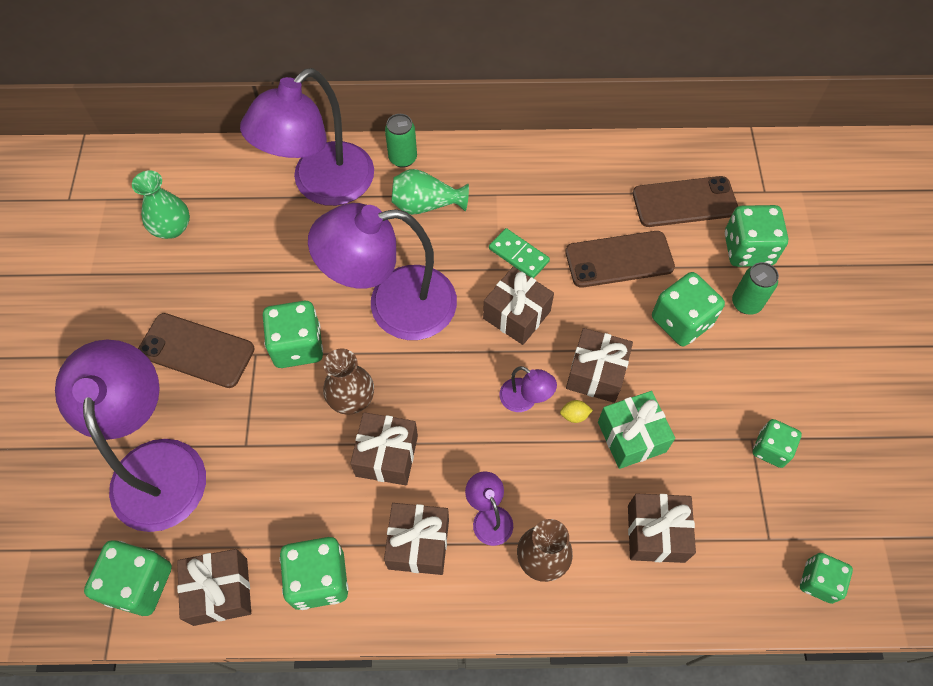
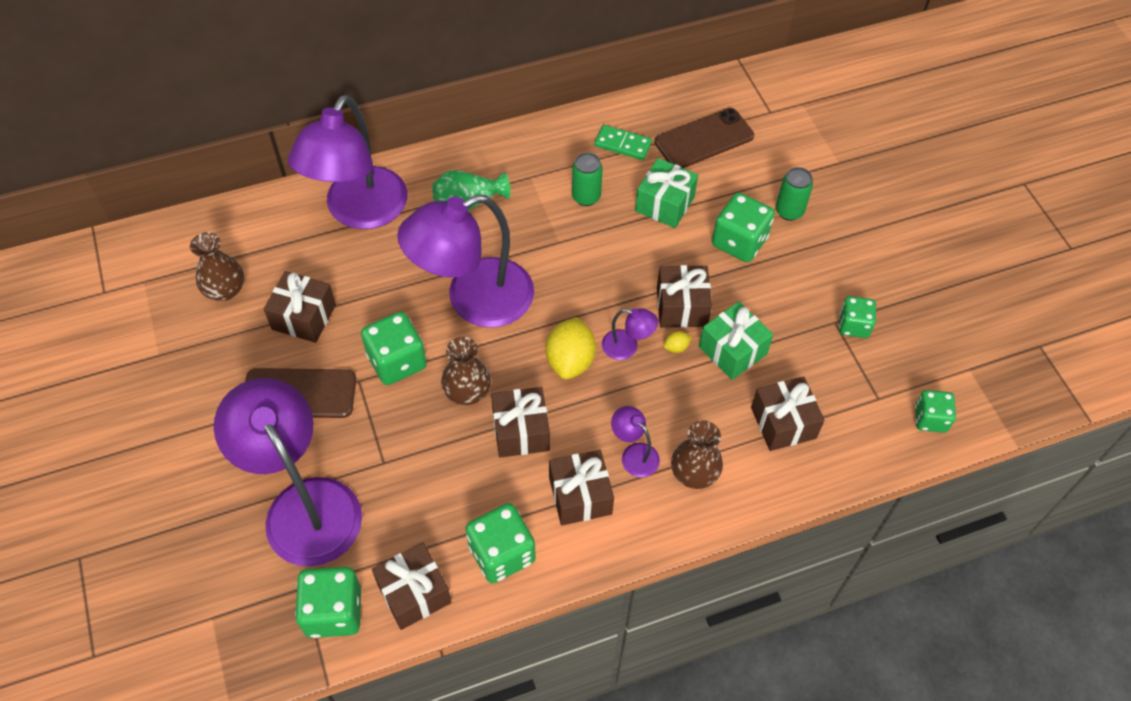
camera: 20 degrees left, 5 degrees down
green vase [132,170,190,239] -> brown vase [190,232,244,301]
green can [385,114,417,168] -> green can moved to [572,153,603,206]
brown gift [483,267,554,345] -> brown gift moved to [264,271,336,343]
green domino [489,228,550,278] -> green domino moved to [594,125,652,160]
brown phone [565,231,675,288] -> green gift [635,158,698,228]
green dice [725,205,788,267] -> none
none -> yellow lemon [546,317,596,379]

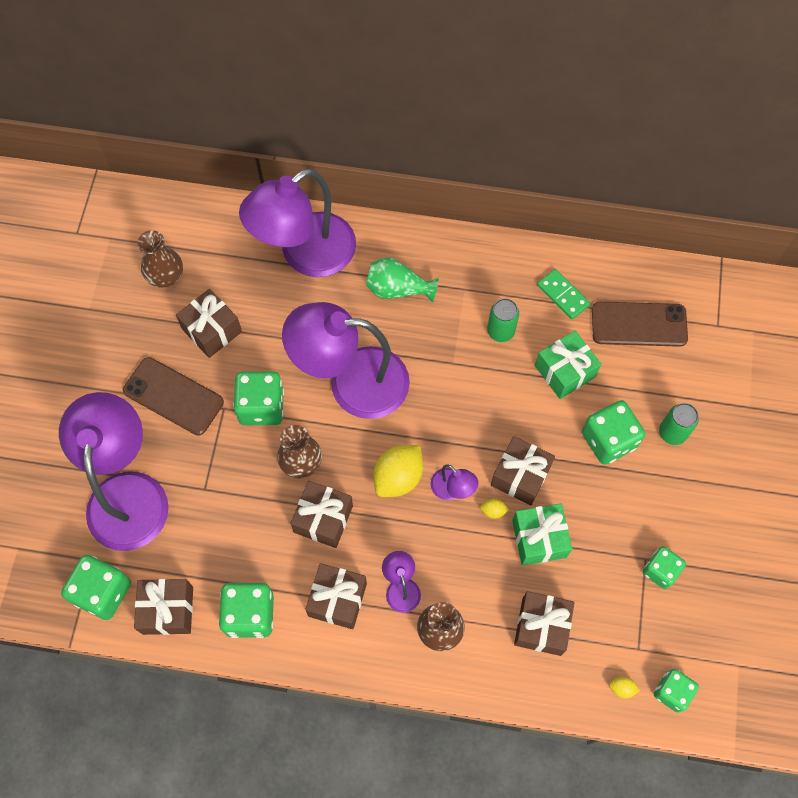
camera: 30 degrees right, 10 degrees up
none -> yellow lemon [609,676,640,699]

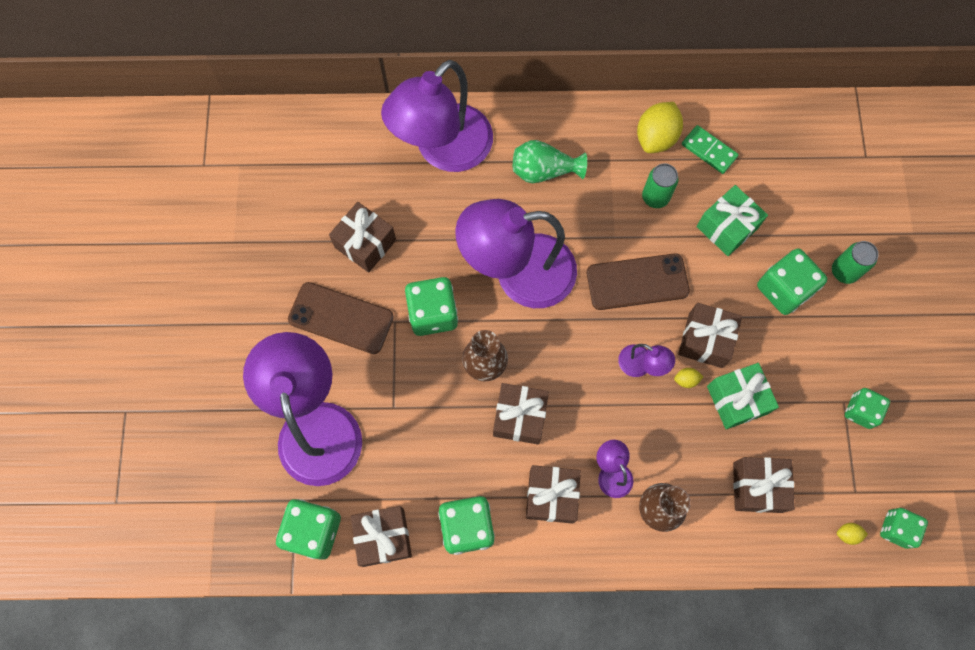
camera: 10 degrees left, 5 degrees up
brown vase [138,230,183,288] -> none
yellow lemon [373,445,423,497] -> yellow lemon moved to [637,102,683,153]
brown phone [592,302,688,347] -> brown phone moved to [587,253,690,310]

